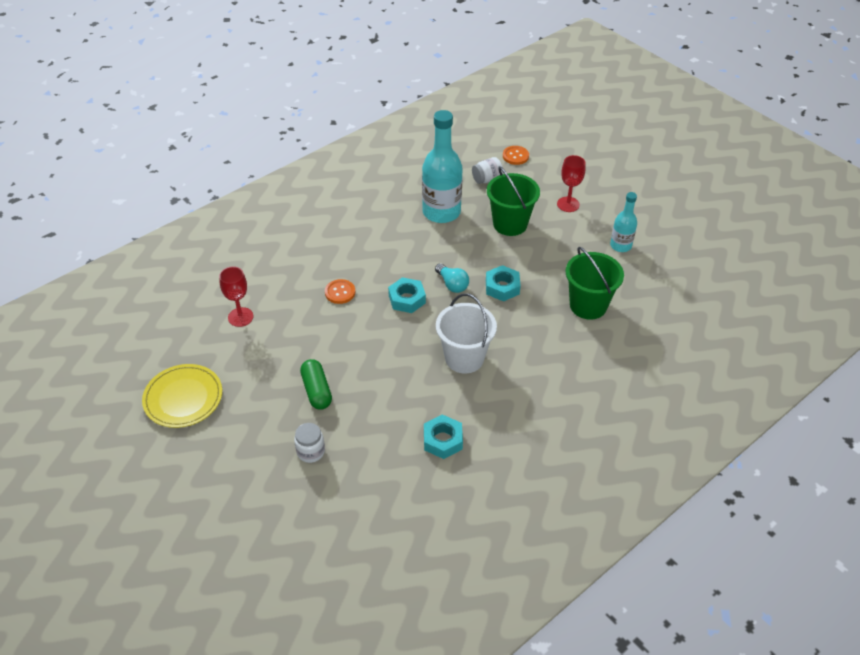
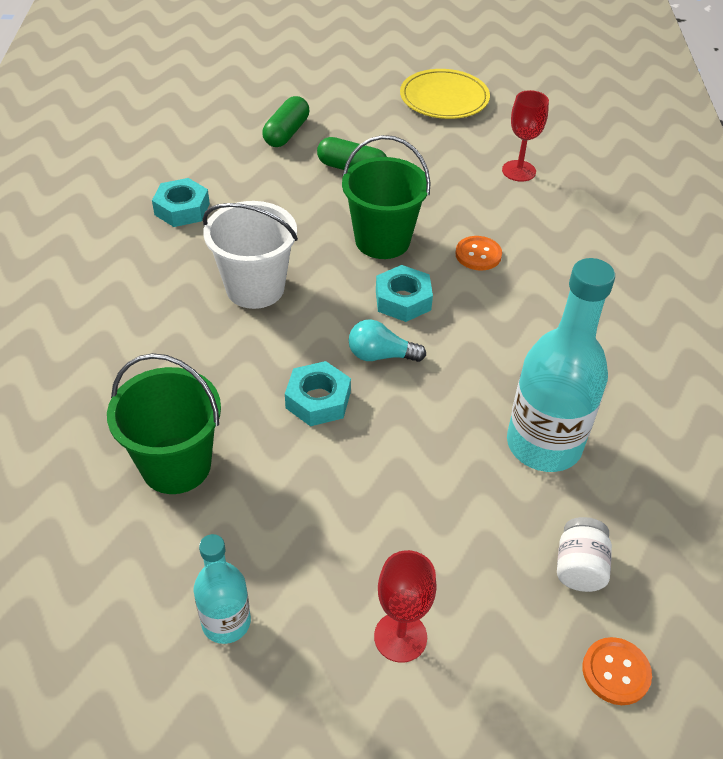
camera: 130 degrees right, 0 degrees up
white jar [294,423,325,463] -> green capsule [262,96,309,147]
green bucket [487,166,540,236] -> green bucket moved to [342,135,431,259]

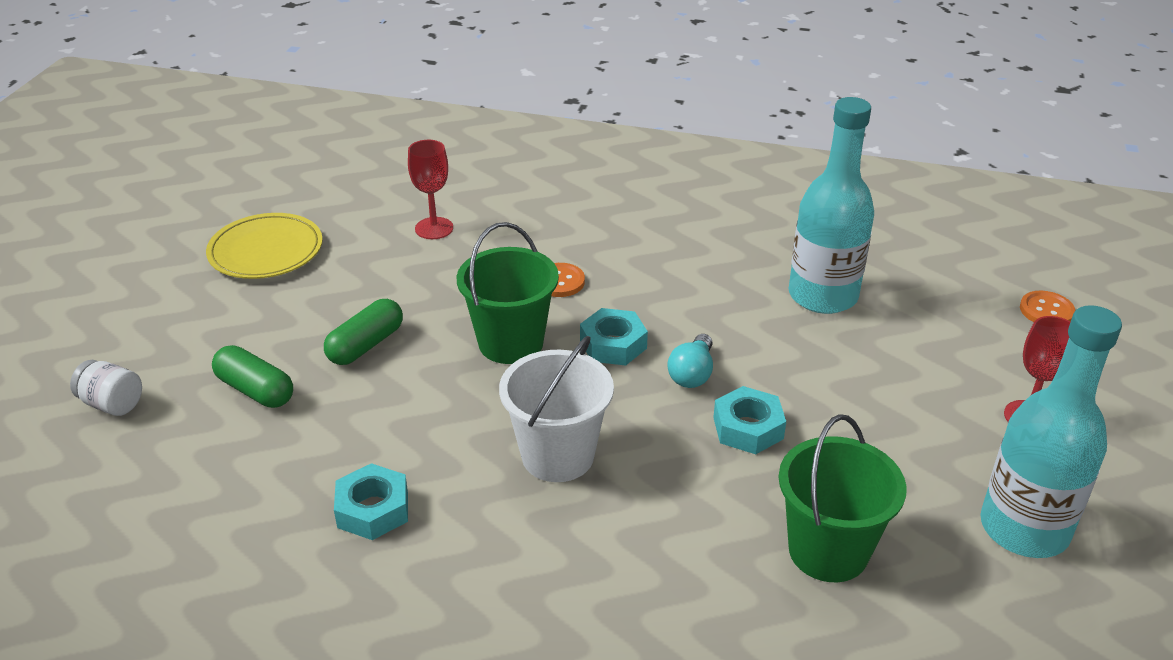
camera: 75 degrees left, 10 degrees down
turquoise bottle [194,534,251,644] -> turquoise bottle [980,305,1122,558], size x1.82
white jar [557,517,612,592] -> white jar moved to [70,360,142,416]

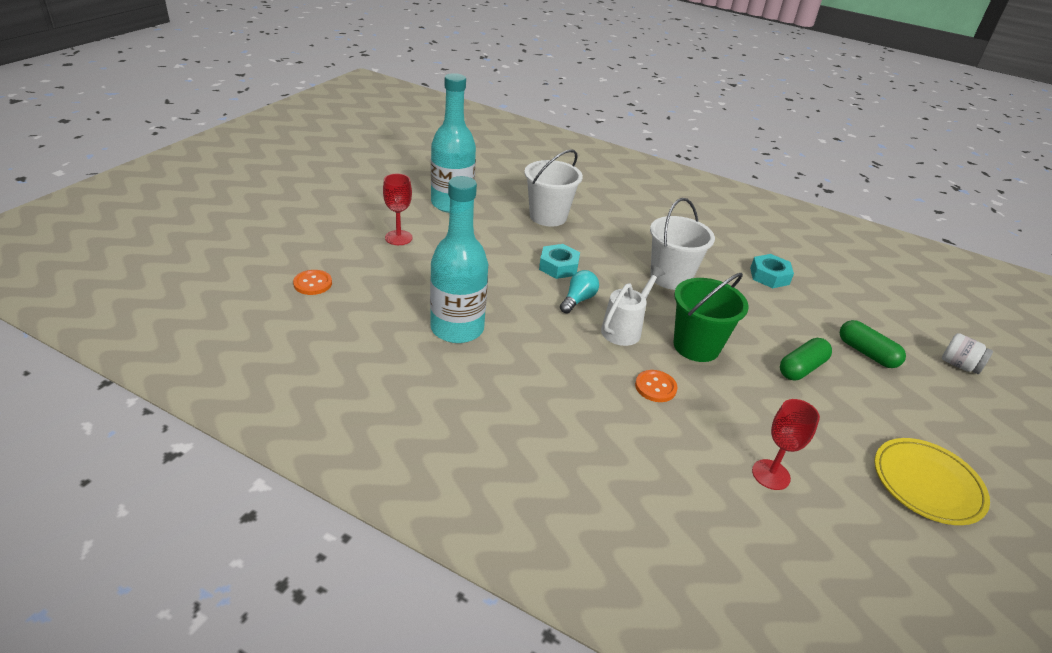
camera: 170 degrees left, 0 degrees up
turquoise nut [580,308,648,366] -> white watering can [601,265,665,346]
green bucket [779,414,907,582] -> white bucket [524,149,583,227]

